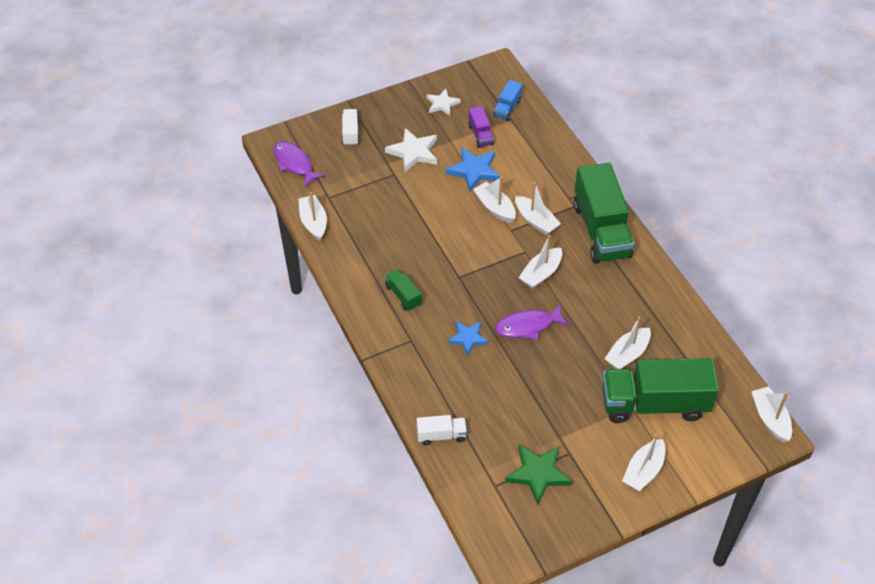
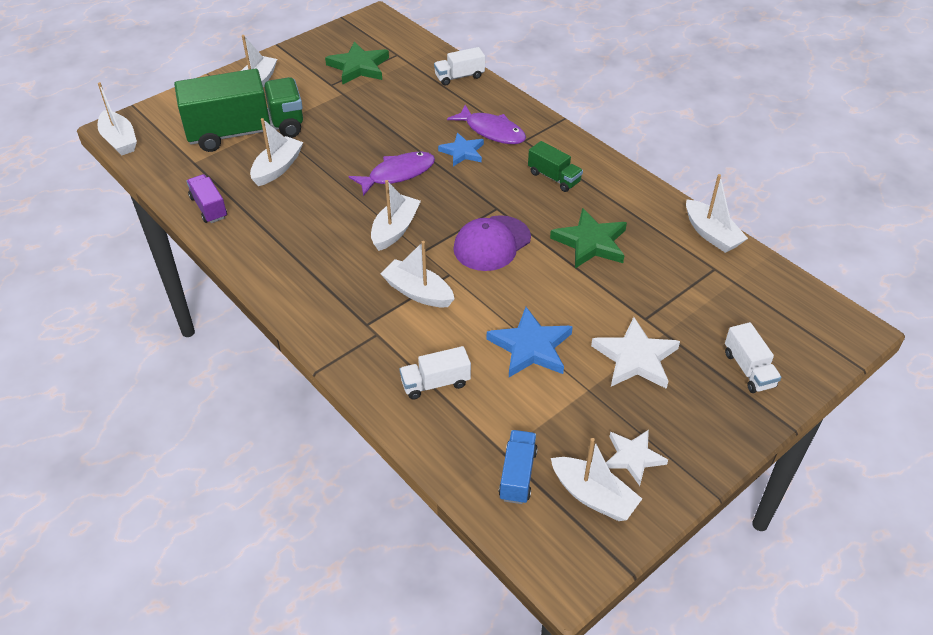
camera: 165 degrees right, 5 degrees down
purple fish [273,141,325,187] -> purple fish moved to [447,105,526,144]
purple truck [468,106,494,148] -> purple truck moved to [186,174,227,223]
white boat [473,176,516,223] -> white boat moved to [551,438,642,521]
green truck [574,163,634,263] -> none
none -> white truck [399,346,471,400]
none -> purple cap [453,215,531,271]
none -> green star [550,208,627,268]

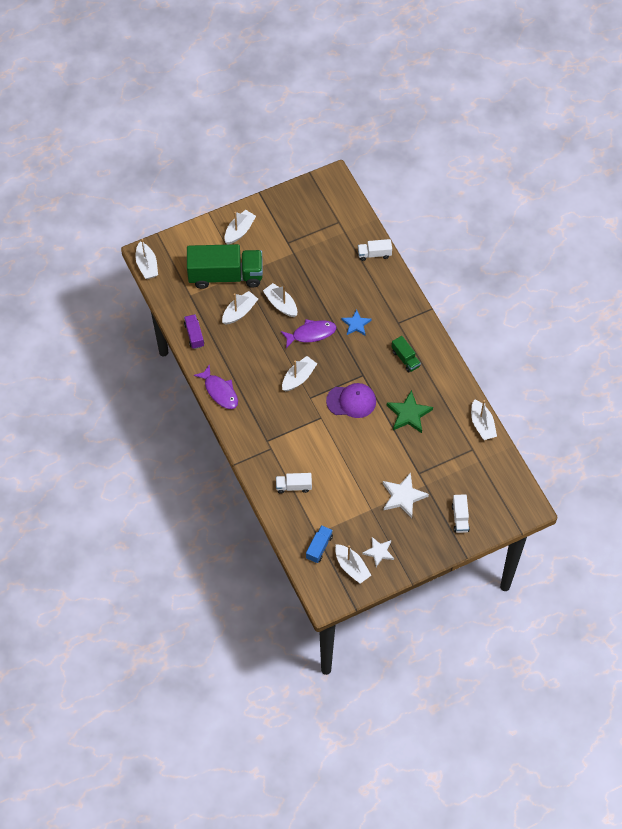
camera: 15 degrees right, 15 degrees up
green star [325,42,389,85] -> none
white boat [380,241,455,307] -> white boat moved to [263,283,297,317]
purple fish [447,105,526,144] -> purple fish moved to [193,364,238,409]
purple cap [453,215,531,271] -> purple cap turned 150 degrees counterclockwise [326,383,376,418]
blue star [487,307,573,377] -> none

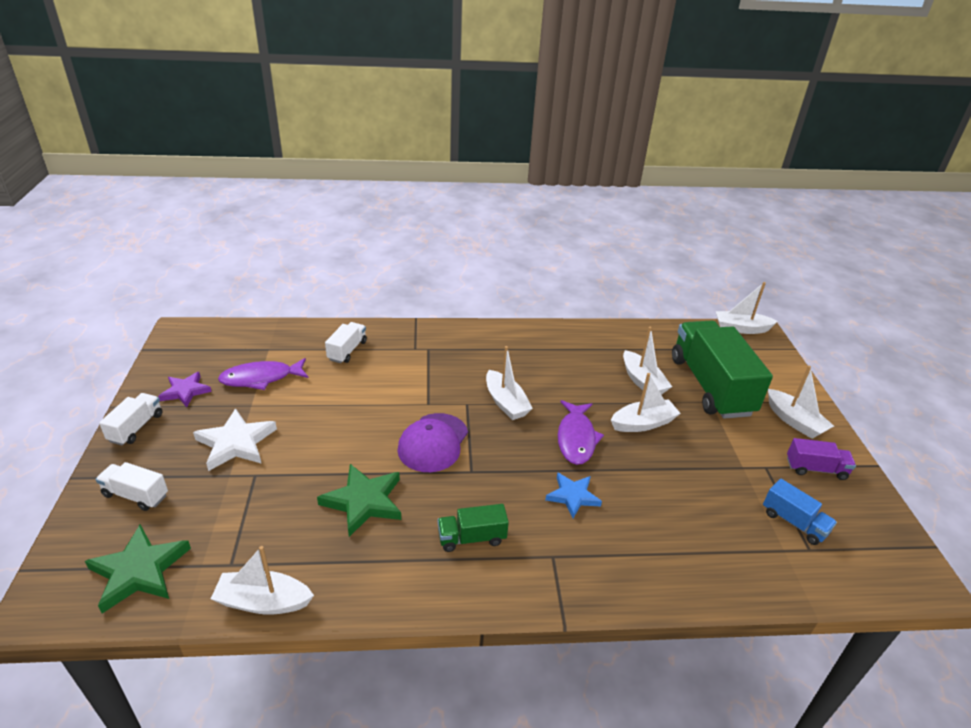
camera: 110 degrees right, 25 degrees down
purple truck [184,314,204,349] -> purple truck moved to [787,438,856,480]
green truck [187,244,263,289] -> green truck turned 150 degrees clockwise [672,321,773,419]
purple fish [193,364,238,409] -> purple fish moved to [218,358,309,390]
blue truck [306,525,333,563] -> blue truck moved to [763,479,837,545]
white boat [335,544,372,584] -> none
white truck [358,239,392,261] -> white truck moved to [99,393,162,446]
white star [362,537,394,567] -> purple star [158,372,212,407]
none -> green star [85,525,191,613]

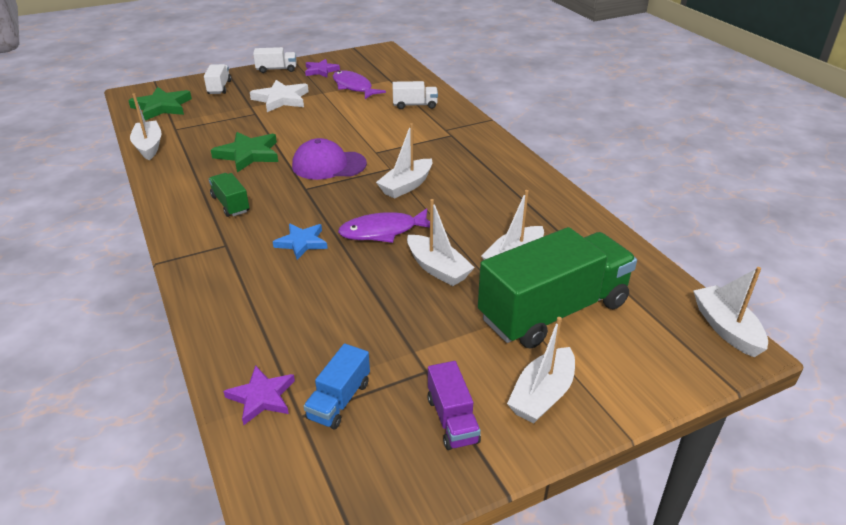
camera: 70 degrees right, 0 degrees up
none -> purple star [223,365,295,425]

